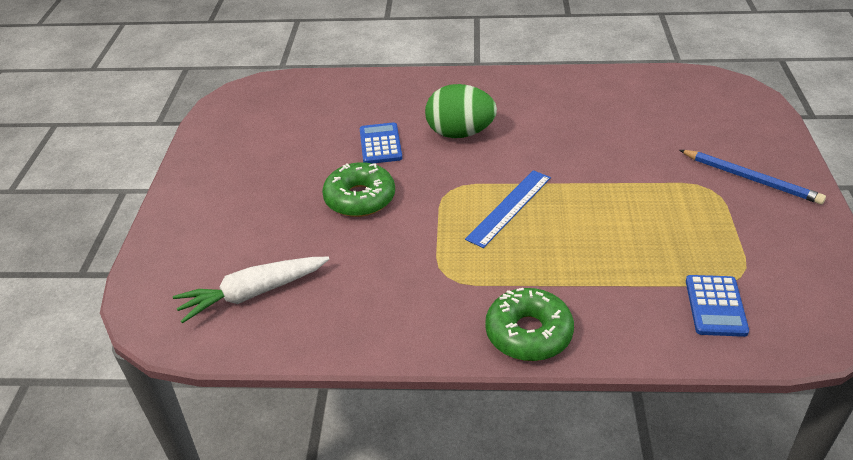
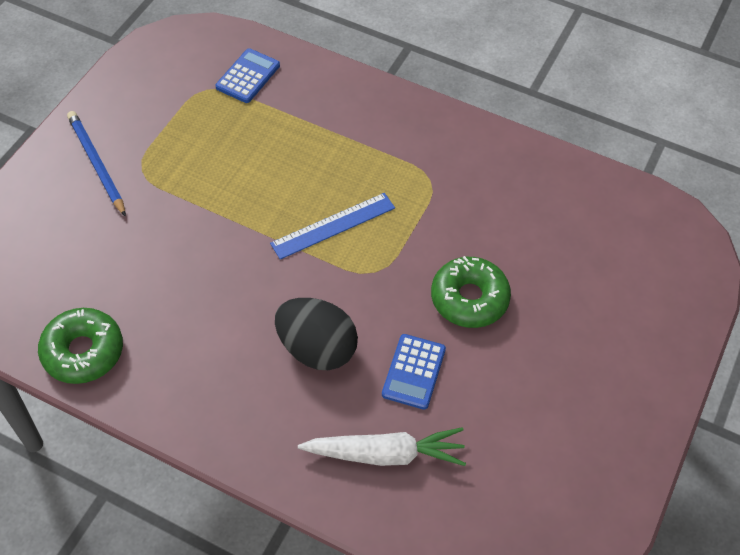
camera: 160 degrees left, 15 degrees up
white carrot [173,257,329,324] -> white carrot moved to [298,427,466,466]
green egg [425,84,497,138] -> black egg [275,298,358,370]
green donut [485,288,574,361] -> green donut moved to [38,308,123,384]

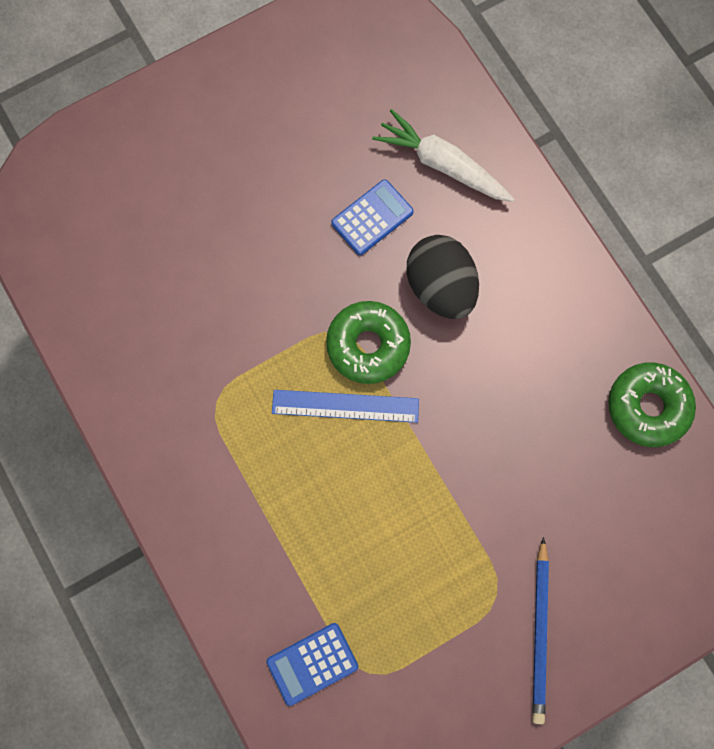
camera: 145 degrees left, 20 degrees up
green donut [431,256,511,328] -> green donut moved to [326,301,411,384]

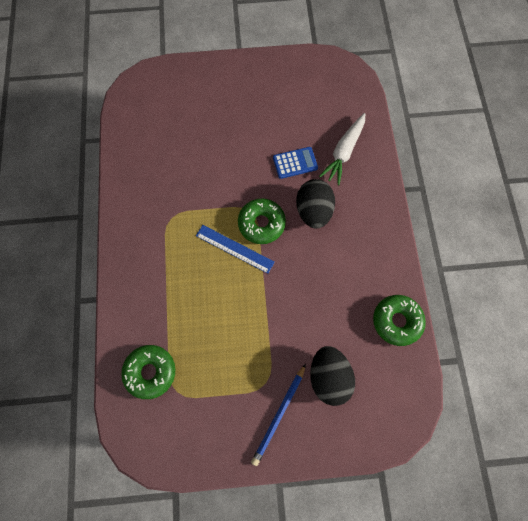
camera: 25 degrees right, 5 degrees down
blue calculator [266,623,358,706] -> green donut [121,345,175,399]
white carrot [372,109,514,202] -> white carrot turned 120 degrees counterclockwise [319,113,365,185]
none -> black egg [310,346,355,406]

